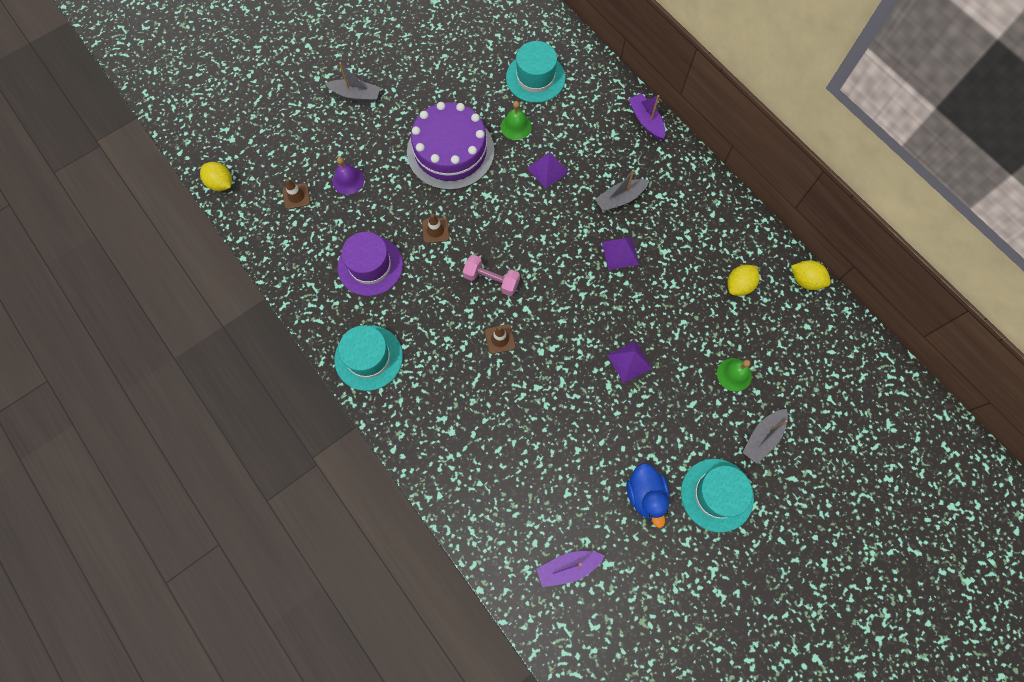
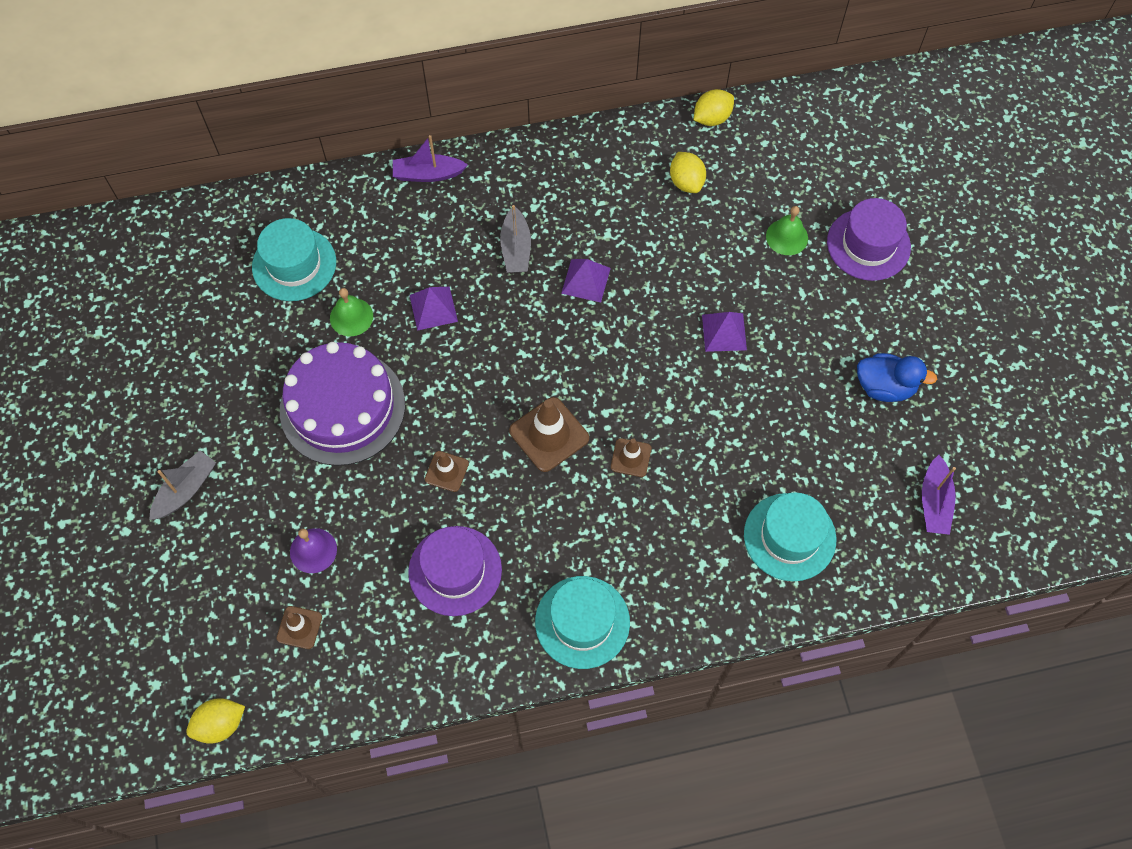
camera: 65 degrees left, 5 degrees down
pink dumbbell [463,255,520,296] -> brown traffic cone [509,397,589,472]
turquoise hat [681,459,754,533] -> turquoise hat moved to [744,492,836,581]
grey boat [742,409,788,464] -> purple hat [827,198,911,281]

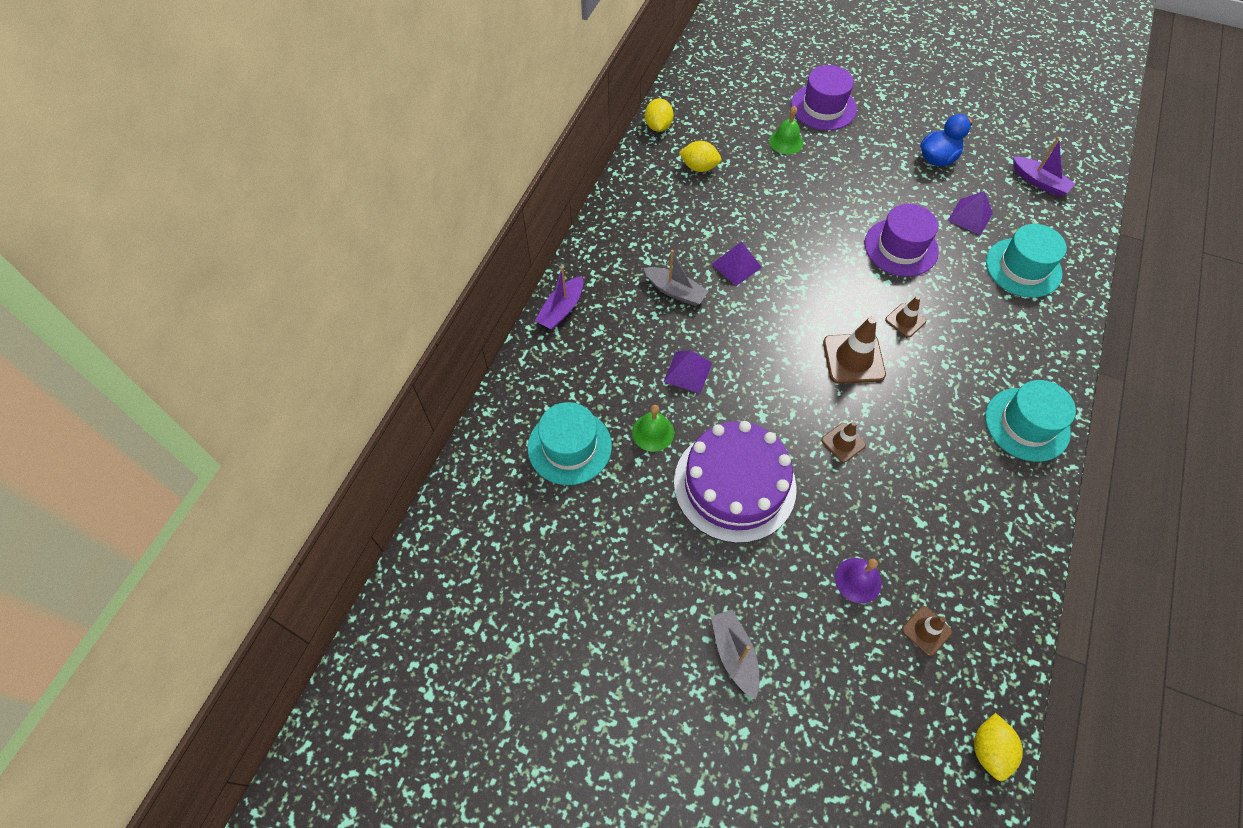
camera: 55 degrees left, 5 degrees down
purple hat [408,526,502,616] -> purple hat moved to [865,204,939,277]
purple pyramid [702,312,747,352] -> purple pyramid moved to [948,191,993,235]

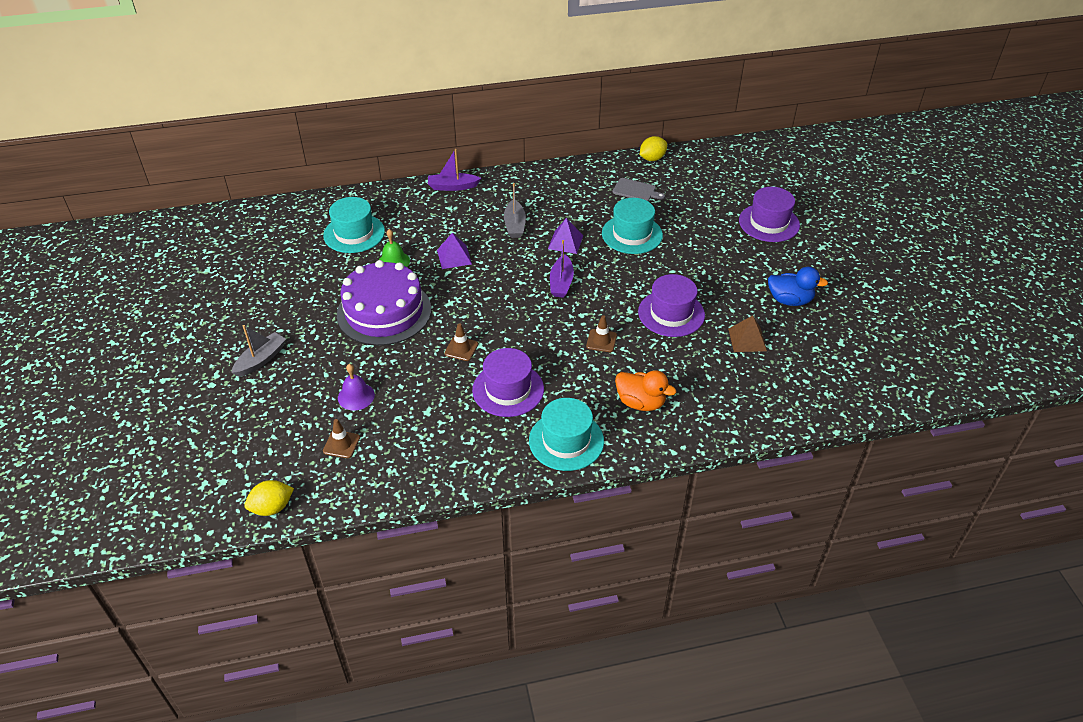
camera: 55 degrees right, 15 degrees down
yellow lemon [679,141,721,172] -> grey cutting board [612,178,665,201]
green bell [769,106,803,154] -> none
brown traffic cone [823,317,886,384] -> none
purple pyramid [948,191,993,235] -> brown pyramid [728,315,767,352]
turquoise hat [986,224,1067,298] -> turquoise hat moved to [602,198,663,254]
purple boat [1013,137,1075,197] -> purple boat moved to [550,240,574,298]
none -> purple hat [472,348,544,417]
none -> orange duck [615,370,676,411]

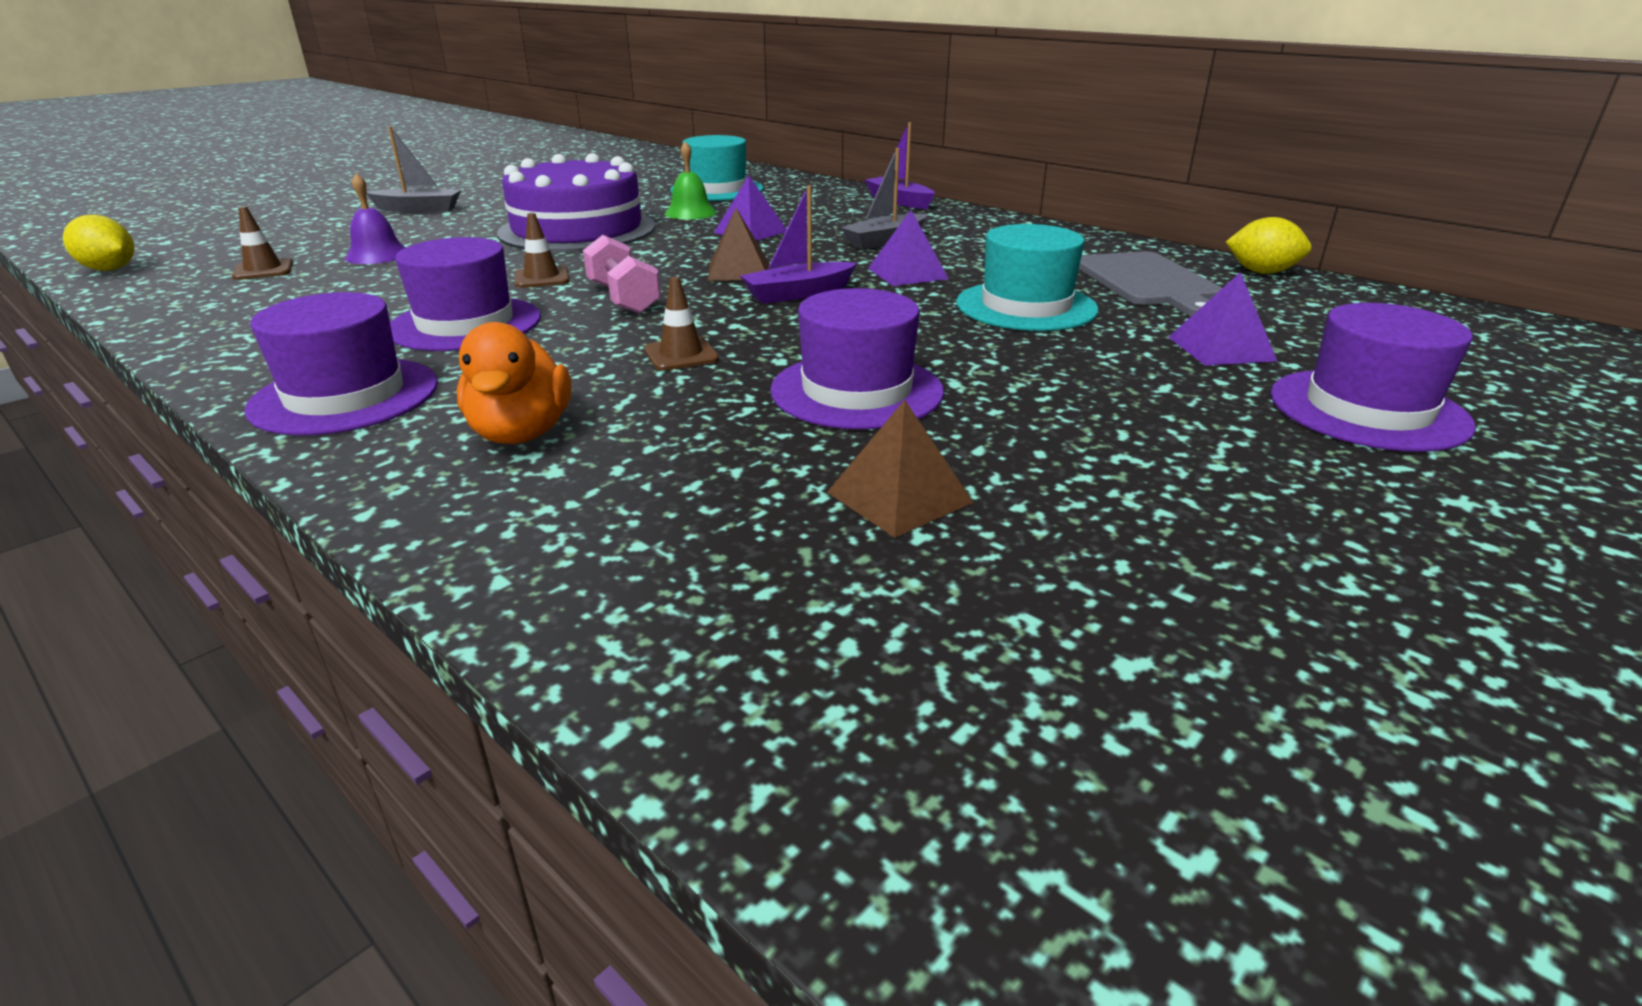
camera: 55 degrees right, 15 degrees down
turquoise hat [529,398,604,471] -> purple hat [245,292,438,436]
grey cutting board [612,178,665,201] -> grey cutting board [1079,251,1222,316], size x1.62
blue duck [768,267,828,306] -> none
none -> pink dumbbell [583,235,661,314]
none -> brown pyramid [707,208,769,281]
none -> purple pyramid [1168,272,1277,365]

